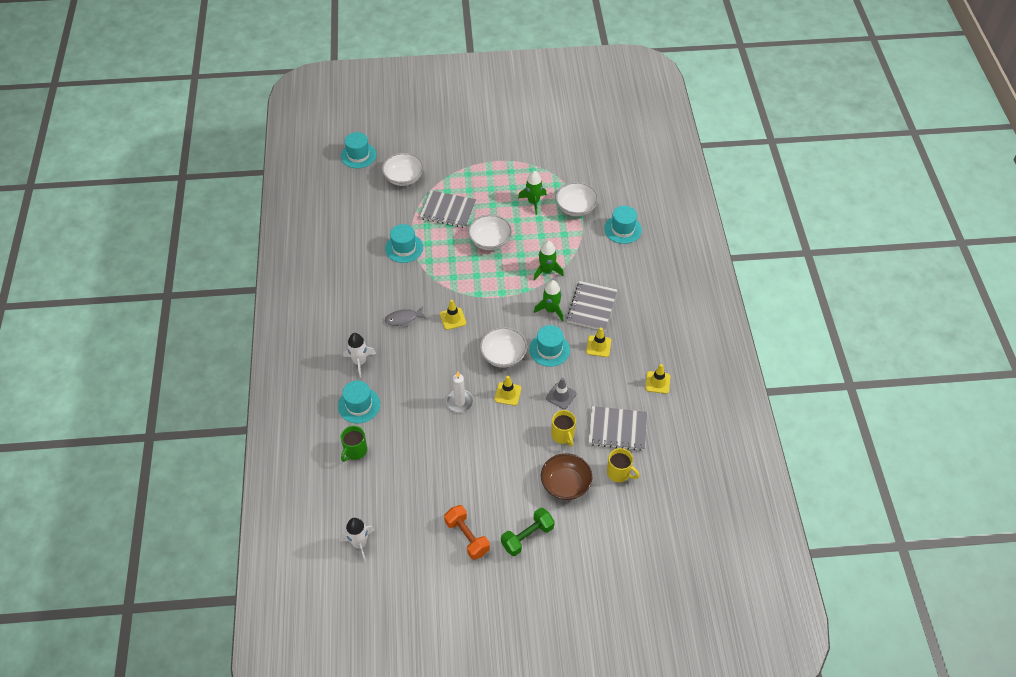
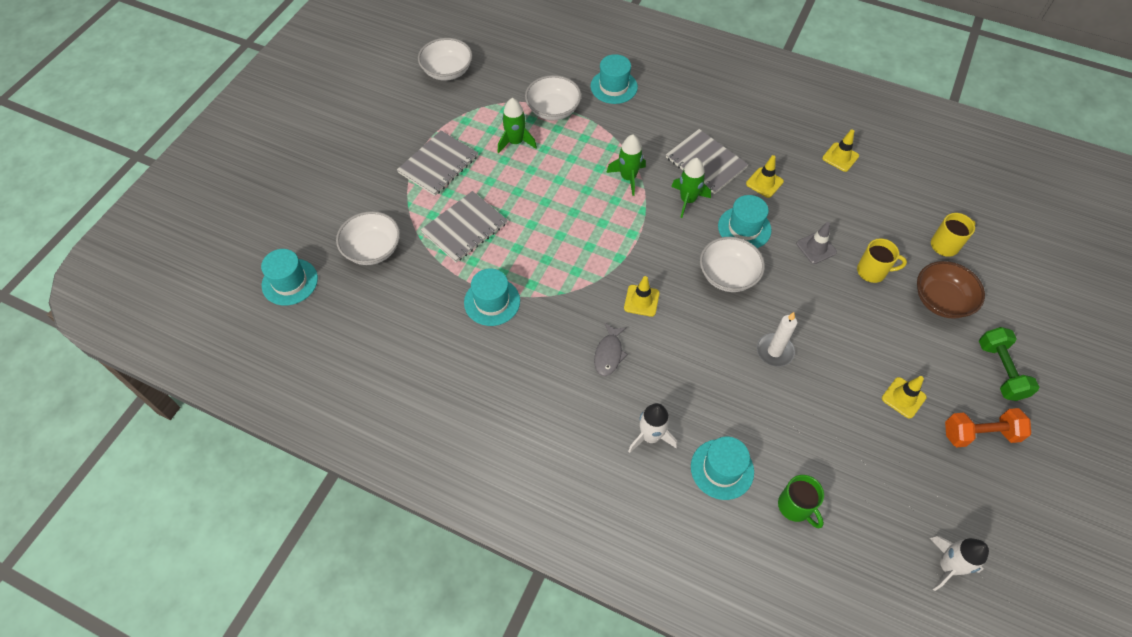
camera: 60 degrees left, 5 degrees up
white bowl [468,214,512,250] -> white bowl moved to [418,38,472,81]
yellow traffic cone [494,376,521,406] -> yellow traffic cone moved to [882,376,927,419]
grey notebook [588,406,647,451] -> grey notebook moved to [397,130,478,196]

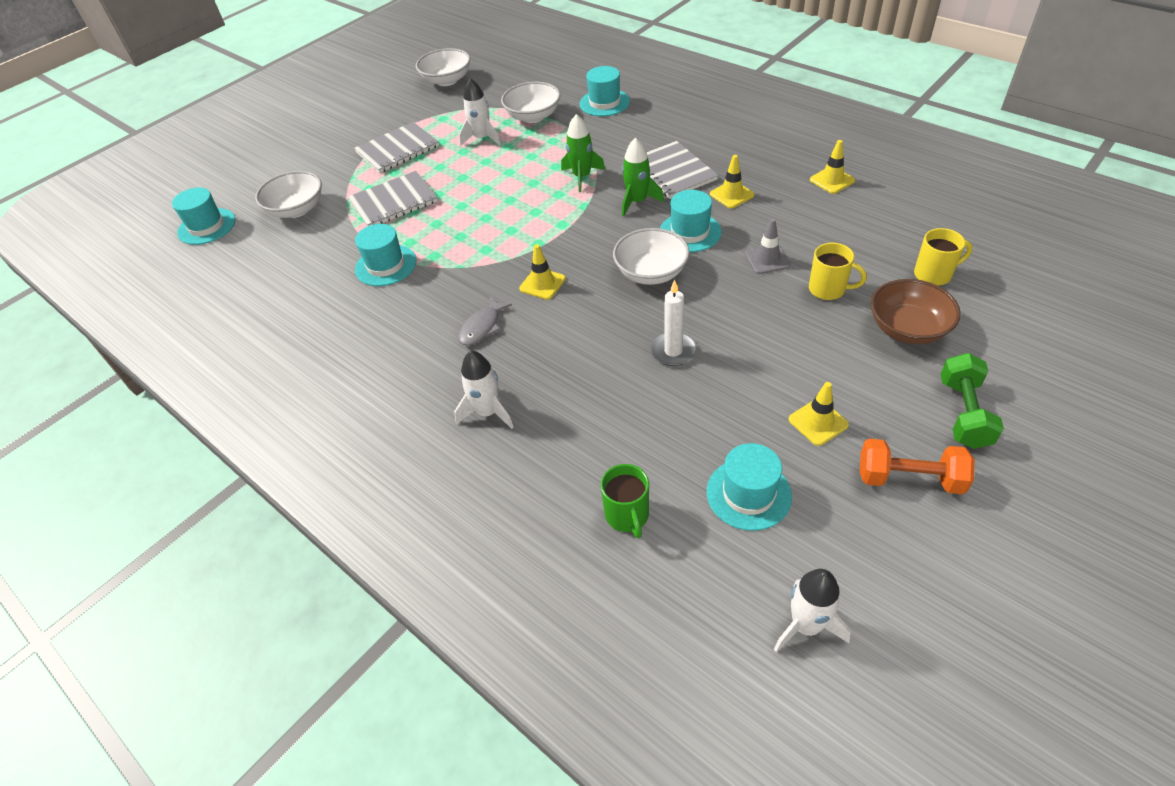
camera: 20 degrees right, 10 degrees down
green rocket [497,98,537,153] -> white rocket [459,78,501,146]
turquoise hat [691,437,754,500] -> turquoise hat moved to [707,443,792,531]

